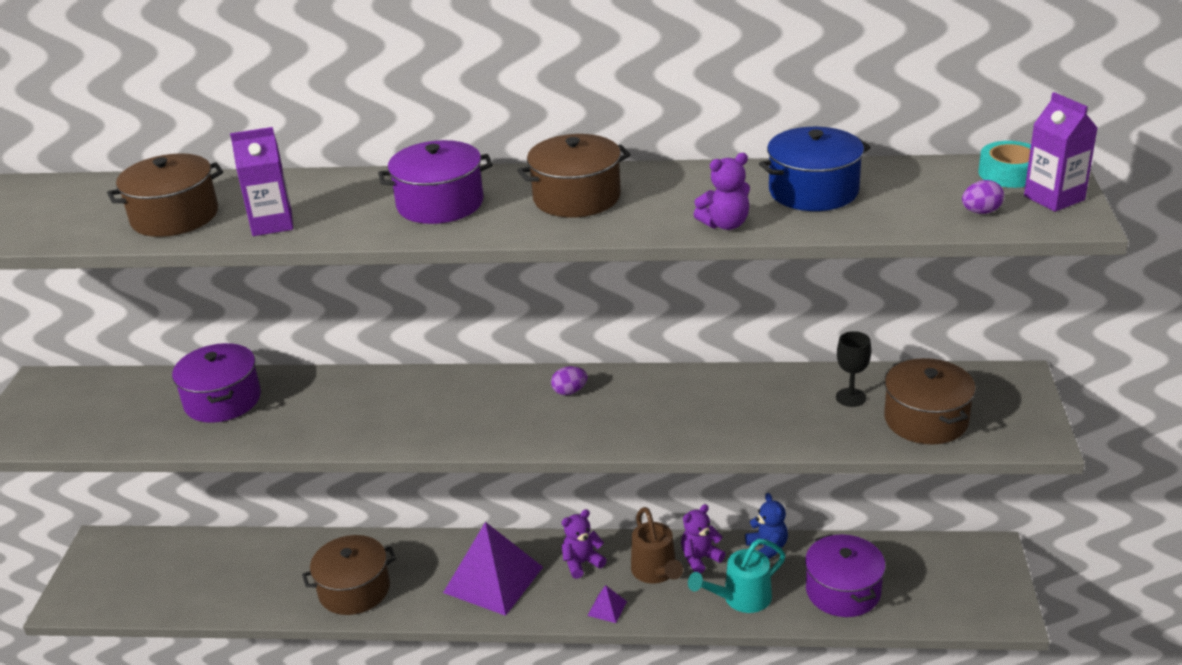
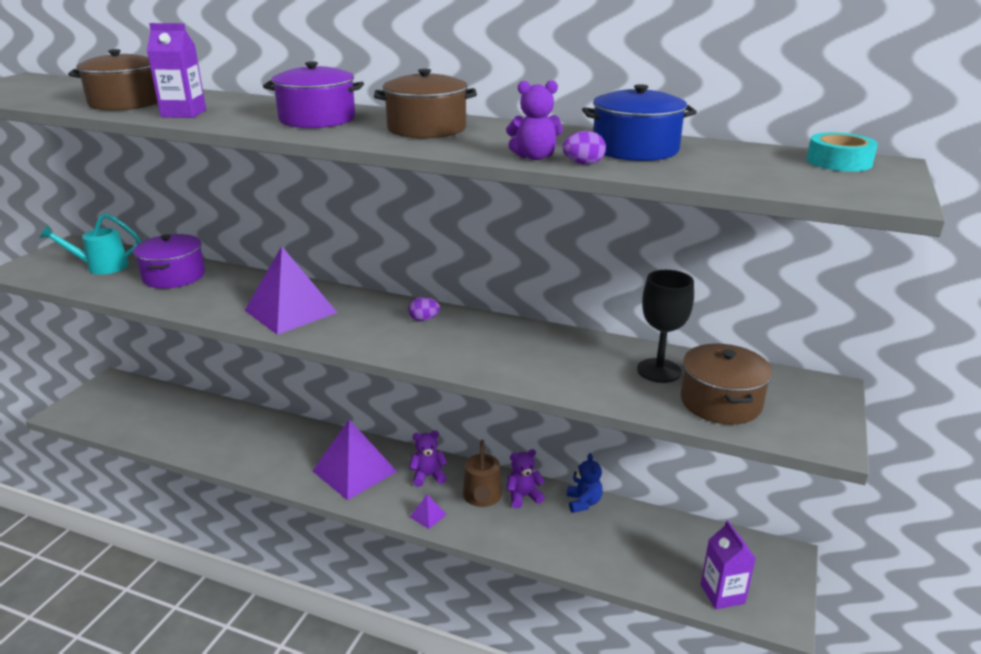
camera: 15 degrees right, 5 degrees down
brown pot [302,535,396,615] -> none
turquoise watering can [688,539,786,613] -> turquoise watering can moved to [39,214,140,274]
purple pot [805,534,886,617] -> none
black goblet [836,331,871,407] -> black goblet [637,270,694,383], size x1.54
purple egg [962,180,1004,214] -> purple egg moved to [562,131,606,165]
purple carton [1024,92,1098,212] -> purple carton moved to [701,520,756,609]
none -> purple pyramid [245,246,338,335]

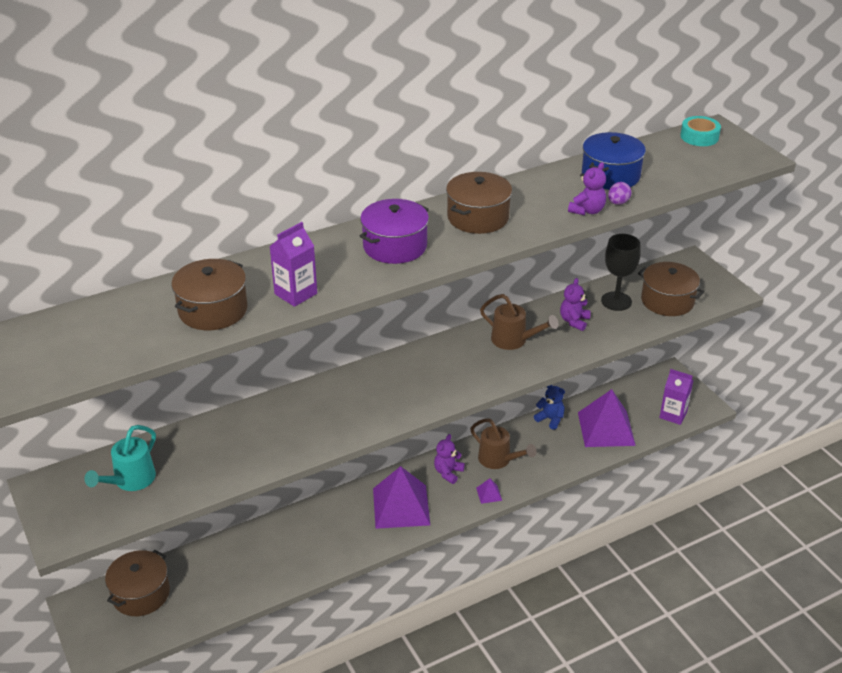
camera: 50 degrees left, 10 degrees up
purple pot [133,234,205,289] -> none
purple pyramid [245,246,338,335] -> purple pyramid moved to [578,389,636,447]
purple egg [408,297,440,321] -> none
purple teddy bear [507,449,545,508] -> purple teddy bear moved to [560,278,591,331]
none -> brown pot [105,550,170,616]
none -> brown watering can [480,294,559,350]

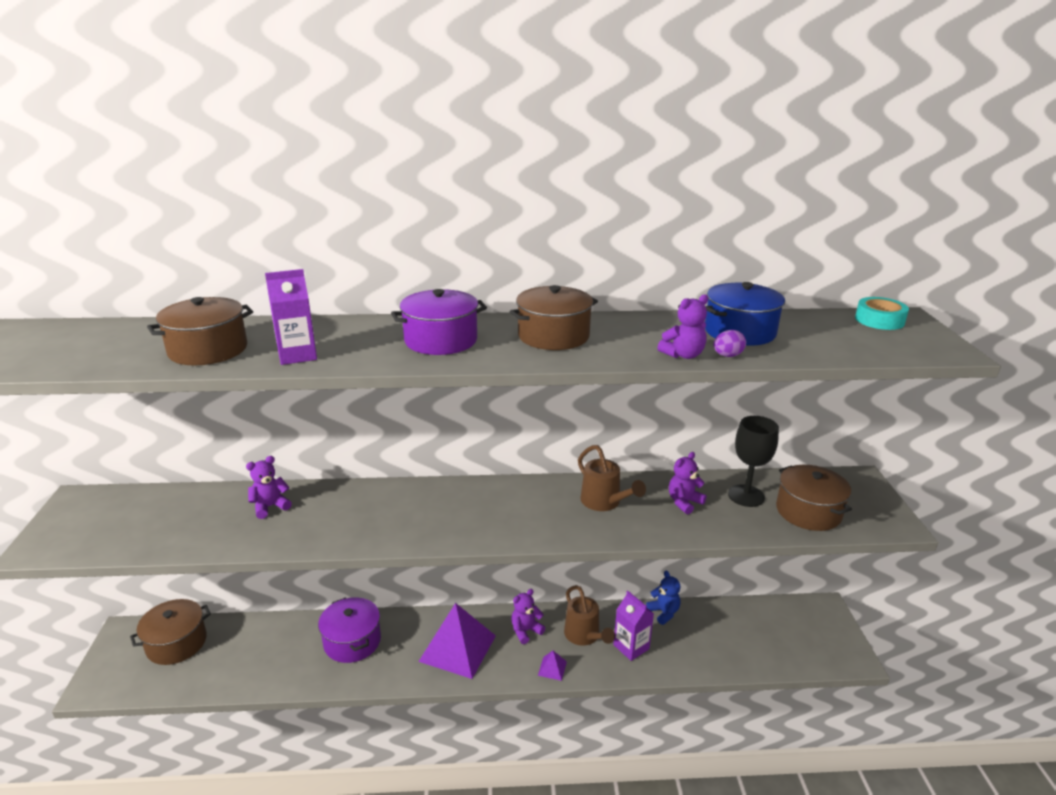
camera: 25 degrees right, 10 degrees down
turquoise watering can [84,425,156,491] -> none
purple pyramid [578,389,636,447] -> none
purple carton [659,369,693,425] -> purple carton moved to [613,591,654,661]
none -> purple teddy bear [246,456,292,519]
none -> purple pot [318,597,381,663]

